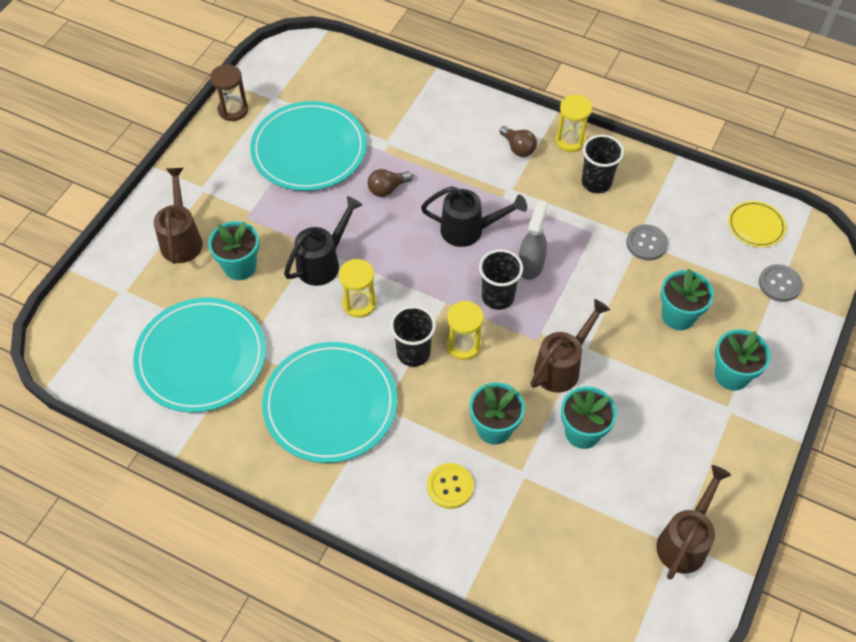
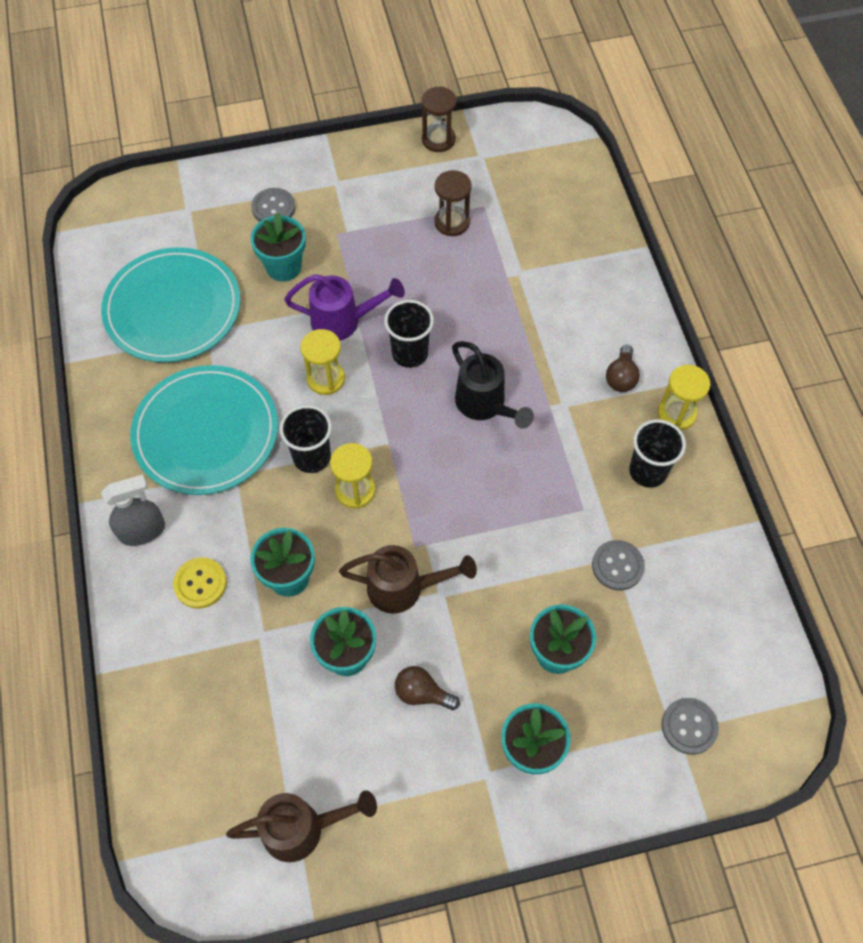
camera: 50 degrees right, 5 degrees up
brown watering can [154,168,203,264] -> grey button [251,188,295,222]
turquoise plate [250,101,367,191] -> brown hourglass [434,170,472,236]
black watering can [284,196,363,286] -> purple watering can [284,274,405,341]
brown light bulb [368,169,413,197] -> brown light bulb moved to [395,666,460,710]
black cup [479,249,523,310] -> black cup moved to [384,300,434,368]
grey spray bottle [519,200,548,280] -> grey spray bottle moved to [101,475,165,546]
yellow plate [728,201,786,247] -> none

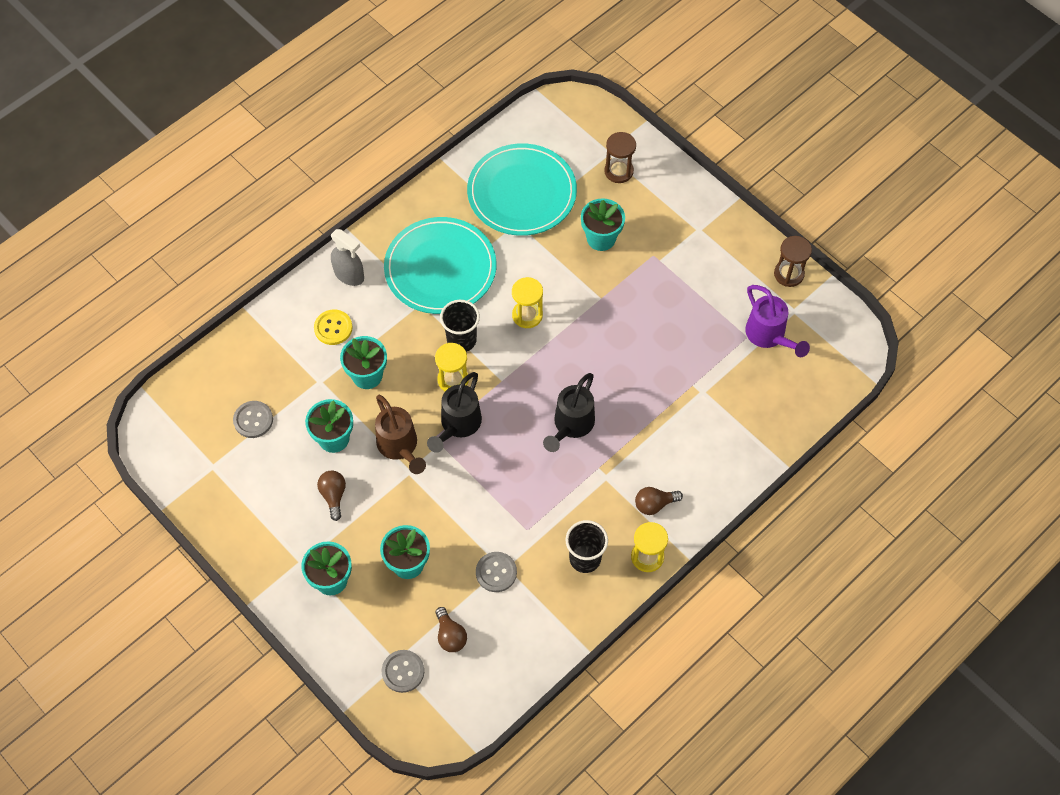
camera: 60 degrees right, 0 degrees up
brown watering can [226,790,377,862] -> none
grey button [251,188,295,222] -> grey button moved to [233,401,273,438]
purple watering can [284,274,405,341] -> purple watering can moved to [745,285,810,357]
black cup [384,300,434,368] -> none
brown hourglass [434,170,472,236] -> brown hourglass moved to [604,132,636,183]
none -> black watering can [427,372,482,453]
none -> brown light bulb [435,607,467,652]

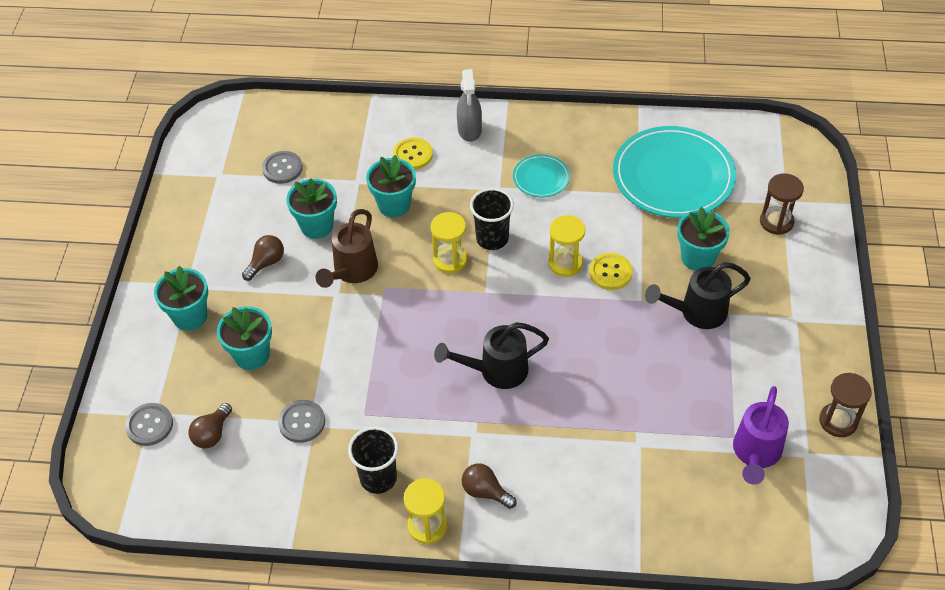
camera: 50 degrees right, 10 degrees down
turquoise plate [384,217,497,314] -> turquoise plate [513,154,570,198], size x0.47
black watering can [427,372,482,453] -> black watering can moved to [645,262,751,329]
none -> yellow button [589,253,633,290]

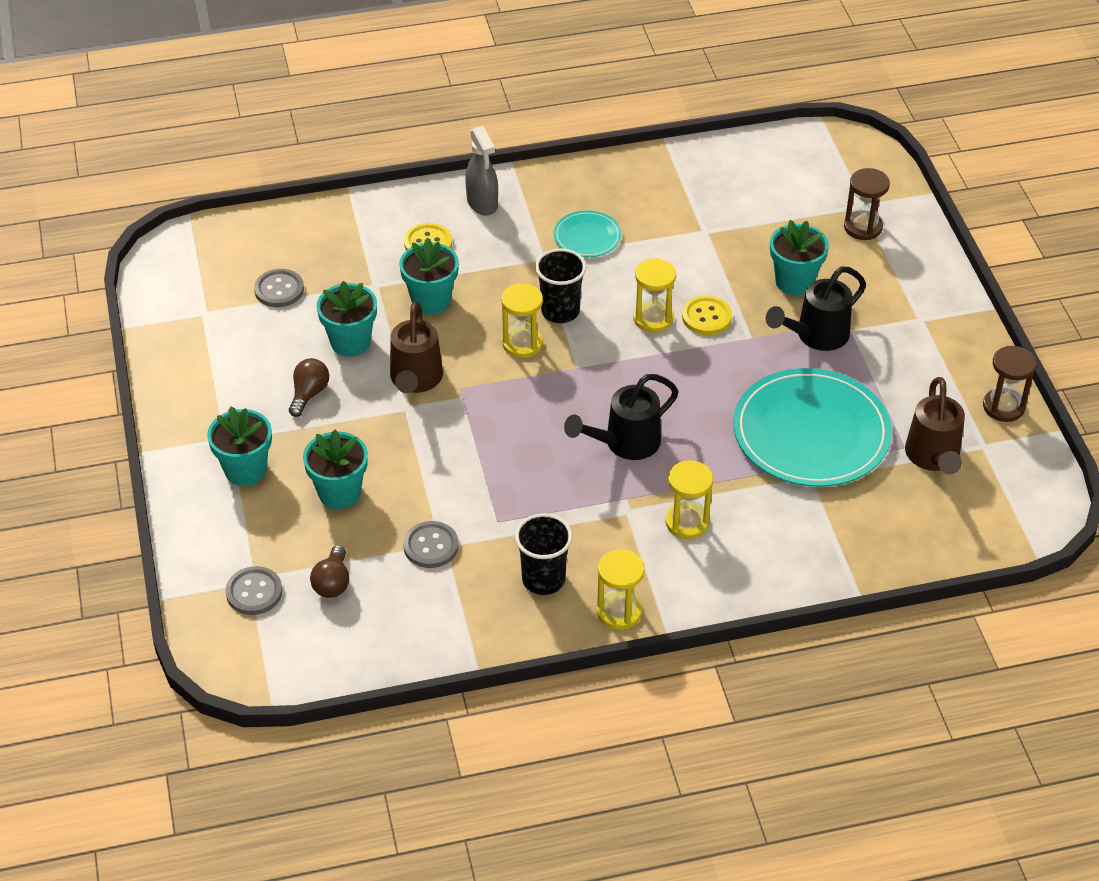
camera: 20 degrees left, 5 degrees down
brown light bulb [462,463,517,509] -> none
turquoise plate [613,126,736,218] -> turquoise plate moved to [733,368,892,487]
purple watering can [733,386,789,485] -> brown watering can [905,377,965,475]
none -> yellow hourglass [665,460,713,539]

